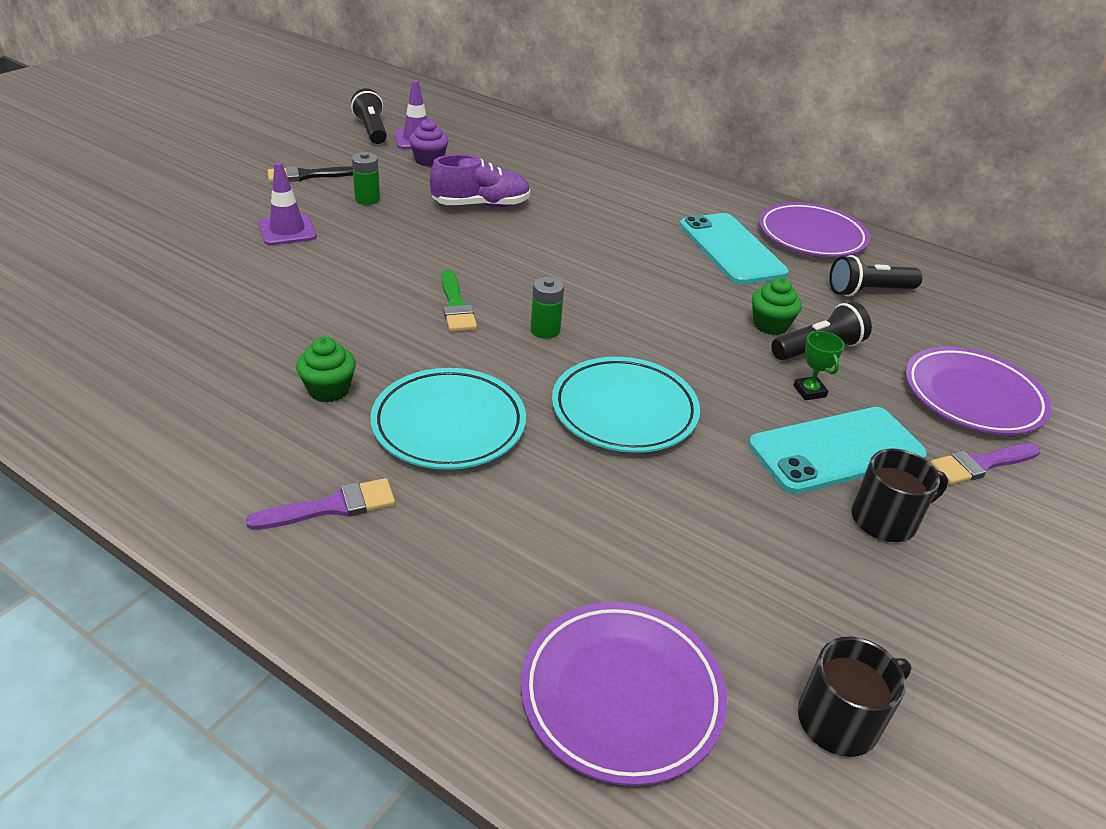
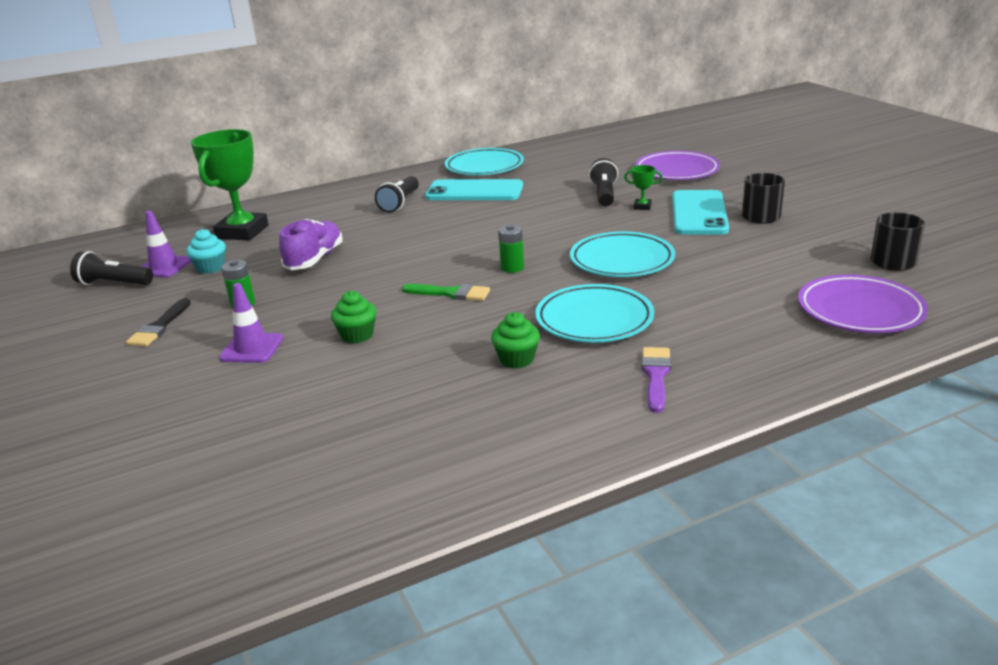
camera: 55 degrees left, 10 degrees down
purple cupcake [409,119,448,167] -> turquoise cupcake [186,229,226,274]
green cupcake [752,278,802,335] -> green cupcake moved to [331,291,377,344]
purple plate [759,202,870,257] -> turquoise plate [445,148,524,175]
black flashlight [829,255,923,297] -> black flashlight moved to [375,176,419,213]
purple brush [930,443,1040,485] -> none
none -> green trophy [191,129,269,241]

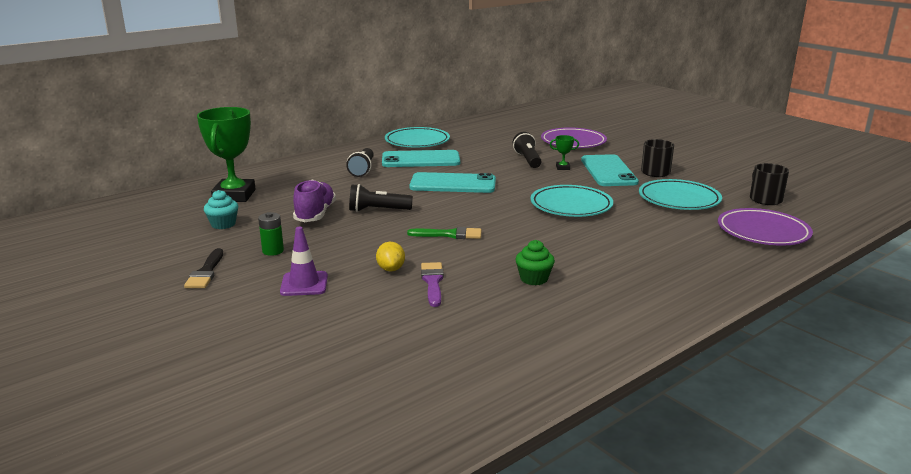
camera: 15 degrees left, 5 degrees down
black flashlight [70,251,153,285] -> black flashlight moved to [349,184,413,212]
purple traffic cone [142,211,192,278] -> none
green cupcake [331,291,377,344] -> yellow lemon [376,242,405,271]
green battery [498,224,524,273] -> none
turquoise plate [535,284,654,343] -> turquoise plate moved to [639,179,722,210]
purple brush [642,347,671,413] -> purple brush moved to [421,262,444,307]
none -> turquoise phone [409,172,496,193]

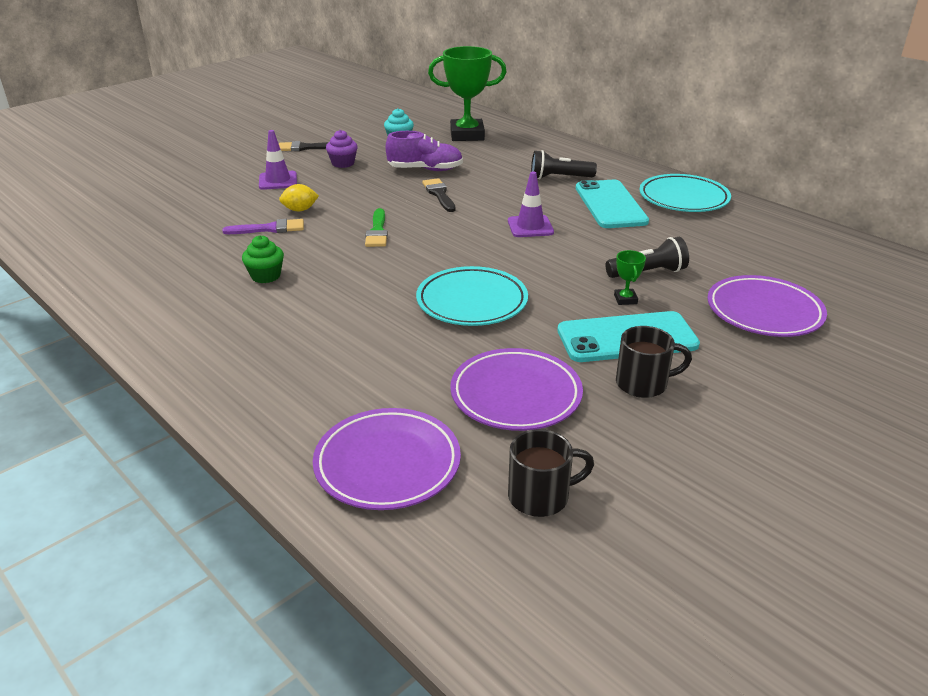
camera: 85 degrees right, 10 degrees up
green battery [258,212,284,256] -> purple cupcake [326,130,358,168]
black flashlight [349,184,413,212] -> black brush [422,178,456,212]
turquoise phone [409,172,496,193] -> purple traffic cone [508,171,554,237]
turquoise plate [639,179,722,210] -> purple plate [450,348,583,431]

